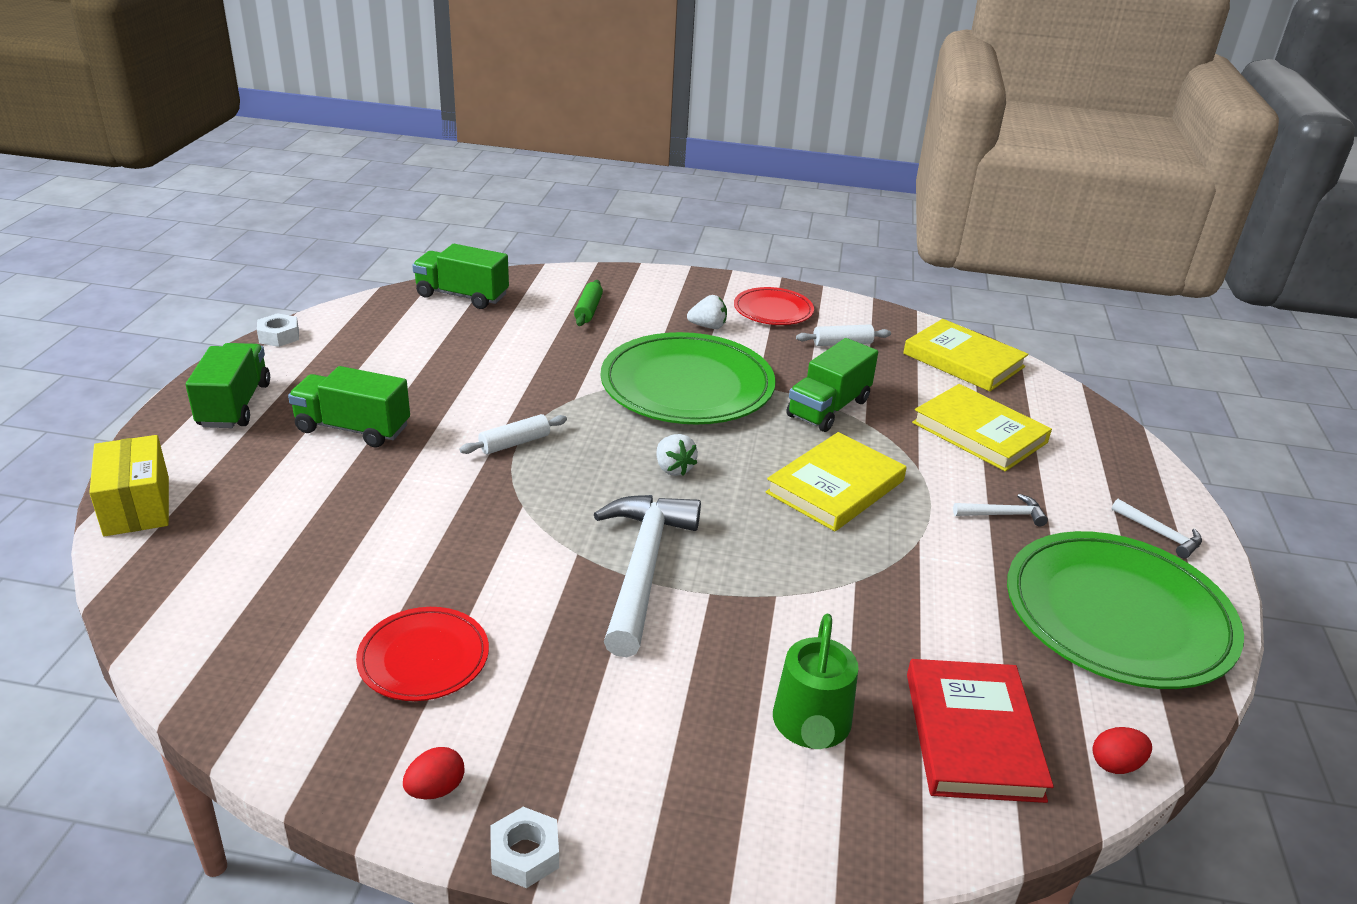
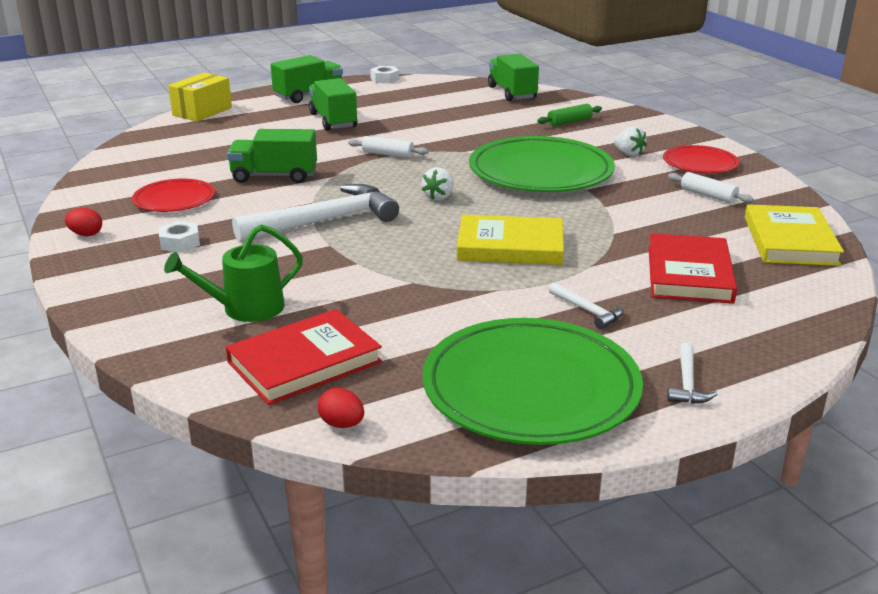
camera: 55 degrees right, 5 degrees down
white nut [490,807,559,888] -> white nut moved to [158,221,200,252]
green truck [786,338,878,432] -> green truck moved to [227,129,317,183]
yellow book [912,384,1052,472] -> red book [648,233,737,304]

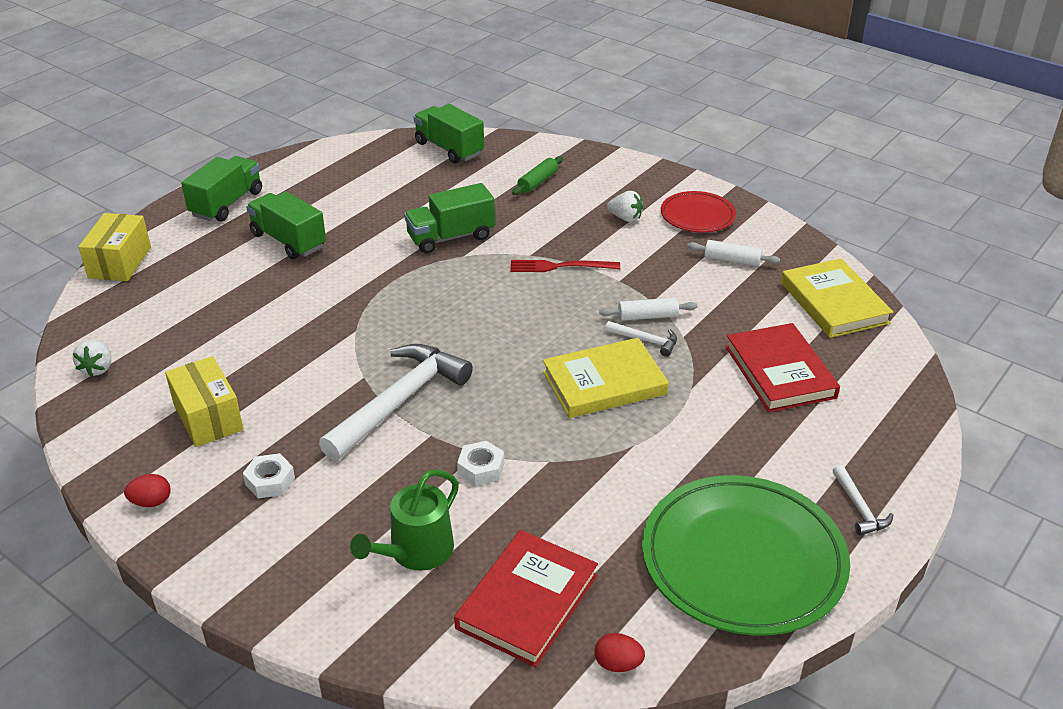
camera: 25 degrees left, 10 degrees up
red plate [132,179,215,212] -> yellow box [165,356,244,447]
green truck [227,129,317,183] -> green truck moved to [404,183,495,253]
white rolling pin [348,136,428,158] -> white rolling pin moved to [599,298,697,321]
white nut [370,66,399,83] -> white nut moved to [457,441,504,486]
white strawberry [422,167,454,201] -> white strawberry moved to [73,340,111,377]
green plate [469,136,615,192] -> red fork [510,260,620,272]
white hammer [549,282,623,329] -> white hammer moved to [605,321,677,357]

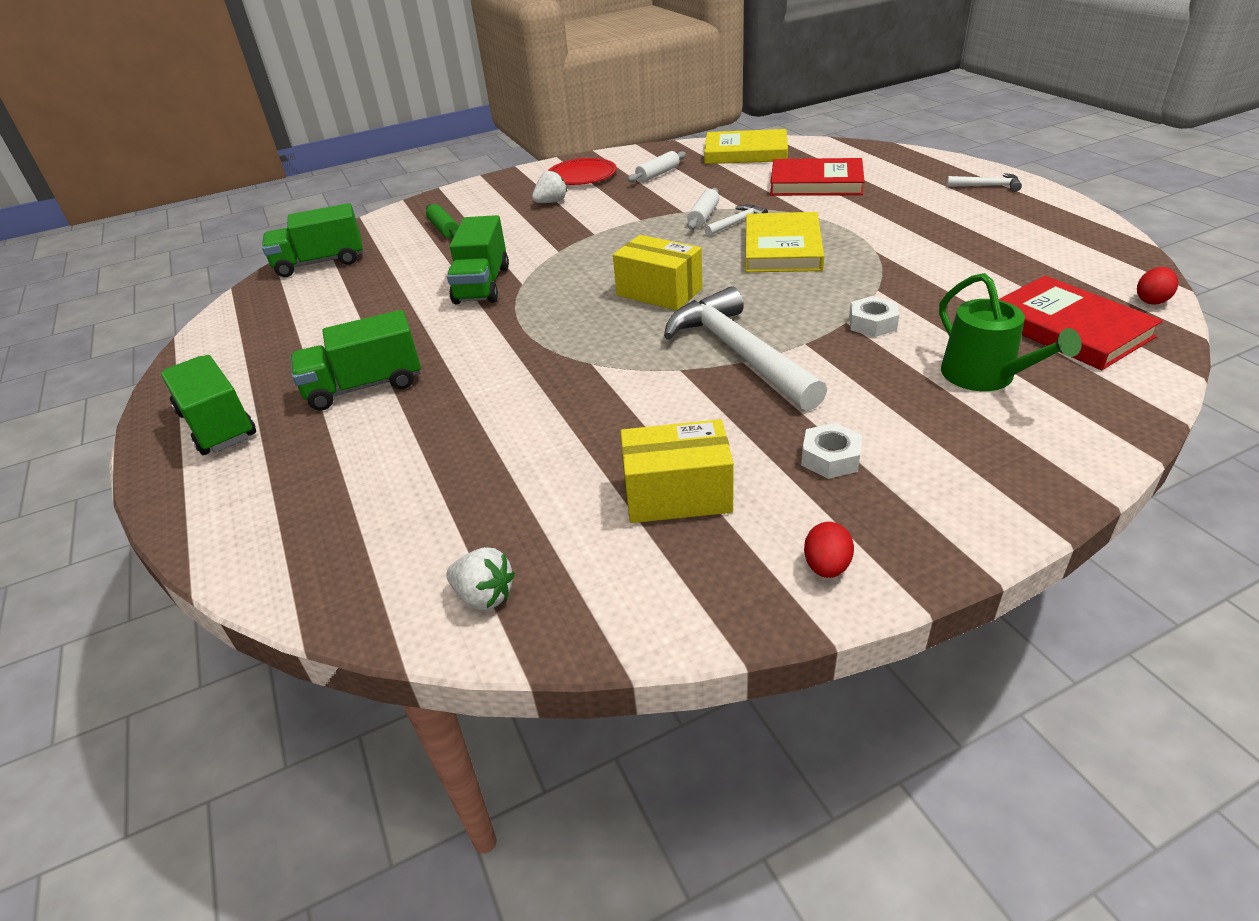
camera: 60 degrees left, 0 degrees up
yellow box [78,213,151,281] -> yellow box moved to [613,235,702,311]
red fork [510,260,620,272] -> none
green plate [642,475,850,636] -> none

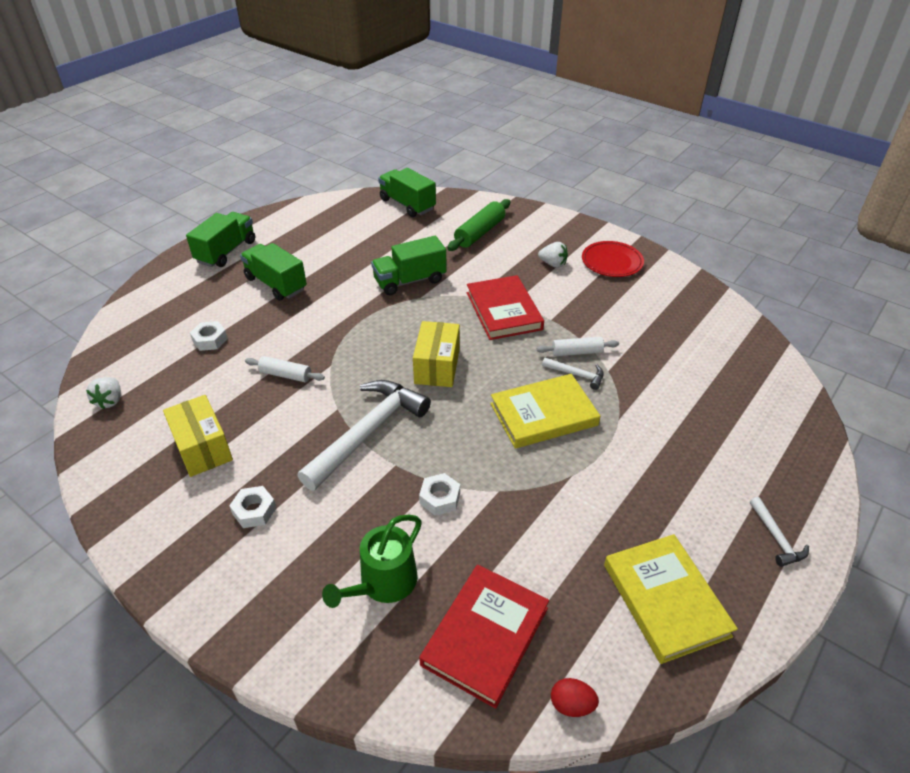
camera: 60 degrees right, 5 degrees up
green rolling pin [426,204,459,239] -> green rolling pin [447,199,510,251], size x1.56
white rolling pin [627,151,686,182] -> white rolling pin moved to [245,356,325,382]
yellow book [704,129,788,164] -> yellow book moved to [604,534,738,664]
red book [770,158,865,196] -> red book moved to [467,275,544,340]
red egg [804,522,854,578] -> none
none -> white nut [190,321,228,351]

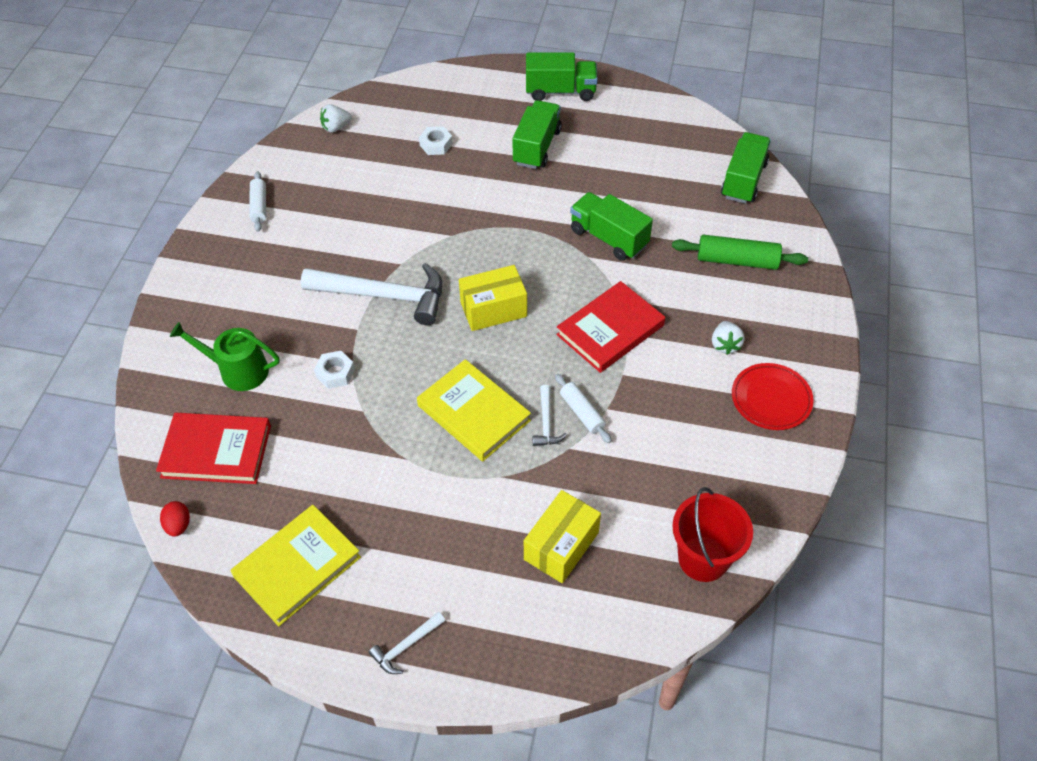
camera: 65 degrees right, 10 degrees up
yellow box [163,395,233,477] -> yellow box moved to [524,490,601,583]
white nut [229,486,276,528] -> none
white rolling pin [245,356,325,382] -> white rolling pin moved to [250,171,266,232]
none -> red bucket [672,487,753,582]

